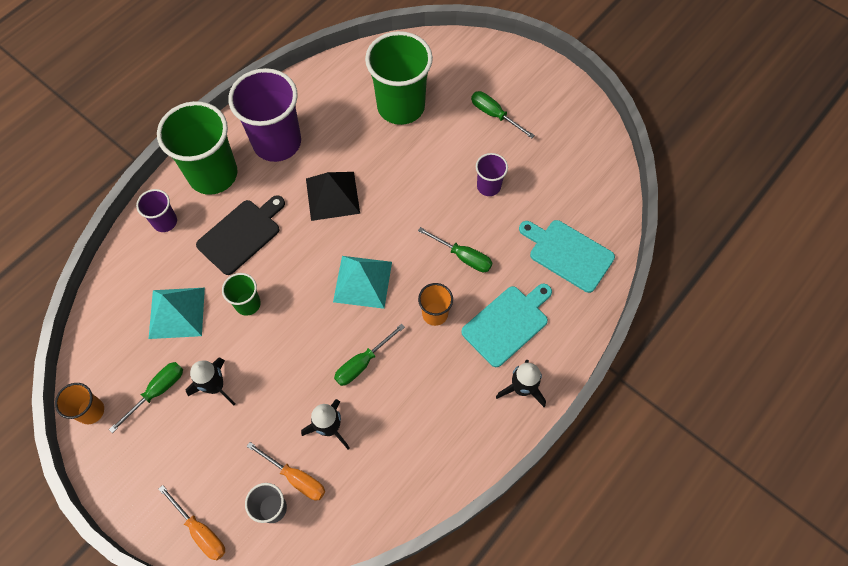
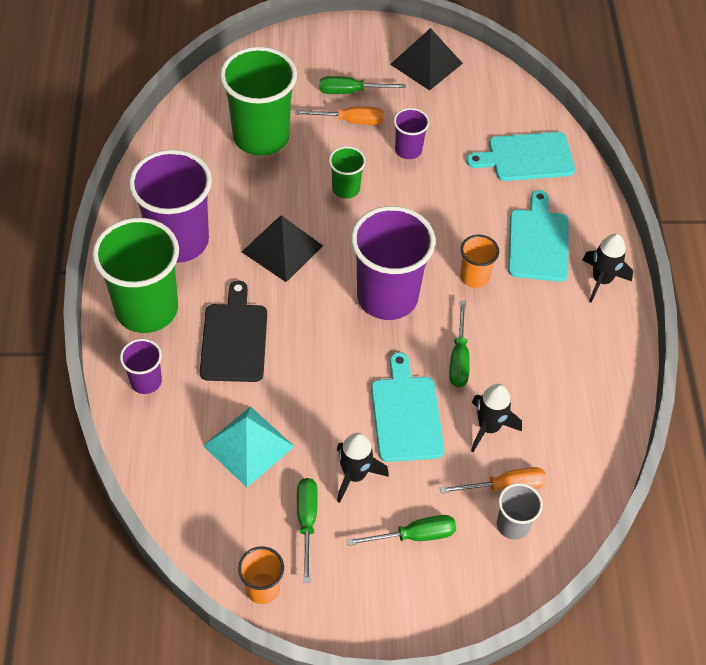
camera: 45 degrees left, 10 degrees down
orange screwdriver [159,485,225,560] -> orange screwdriver moved to [296,106,384,125]
green cup [222,273,261,316] -> green cup moved to [329,146,366,199]
turquoise pyramid [333,256,392,309] -> purple cup [351,206,436,320]
green screwdriver [418,227,492,272] -> green screwdriver moved to [347,515,456,546]
none -> turquoise cutting board [371,352,445,462]
none -> black pyramid [390,28,463,90]

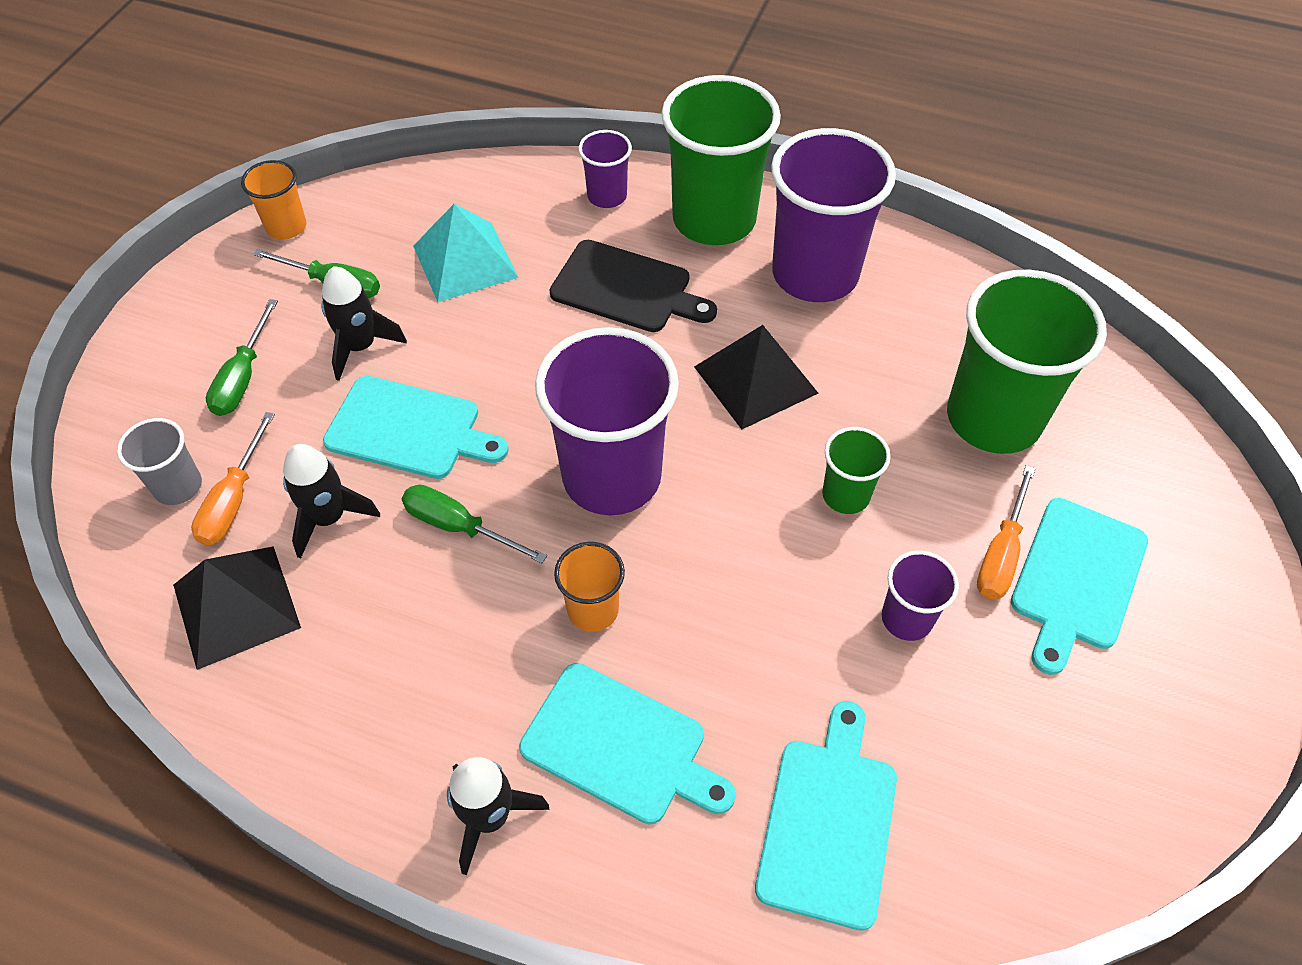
camera: 115 degrees right, 0 degrees up
green screwdriver [320,76,406,94] -> turquoise cutting board [1011,498,1148,675]
black pyramid [390,28,463,90] -> black pyramid moved to [173,546,301,670]

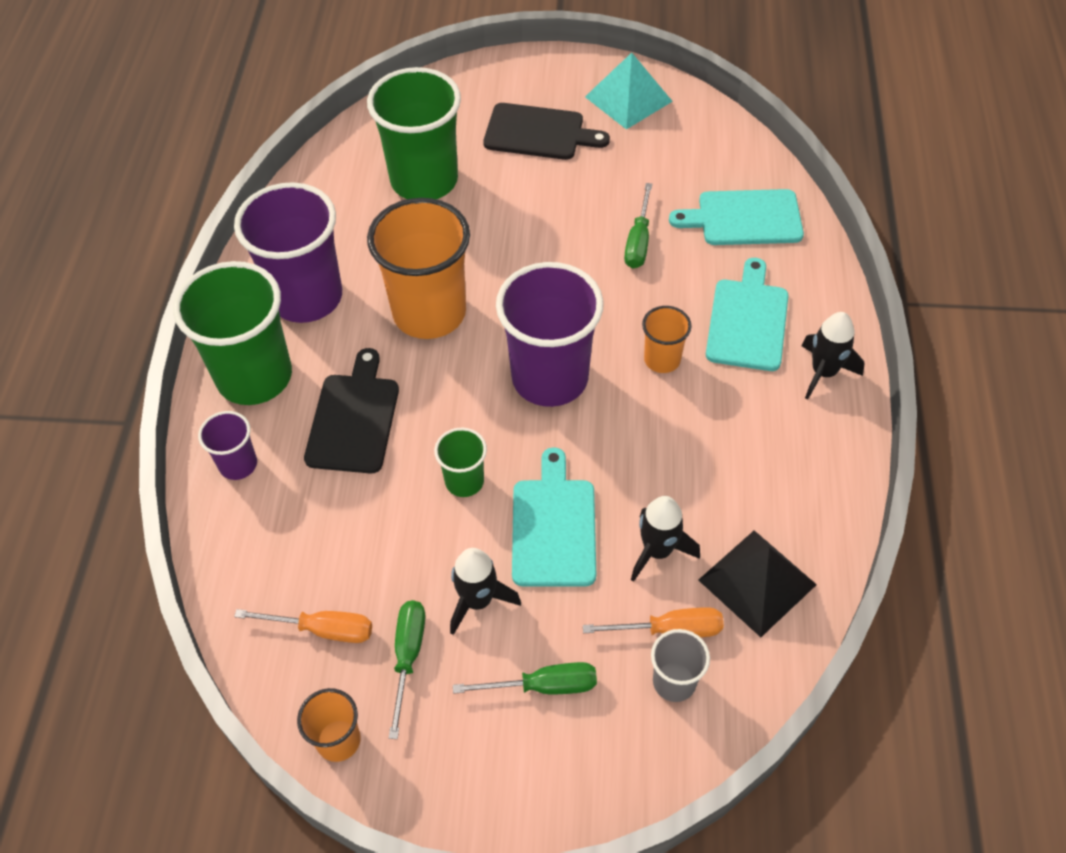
camera: 105 degrees left, 0 degrees up
green screwdriver [402,485,547,563] -> green screwdriver moved to [624,183,652,269]
turquoise pyramid [413,204,519,302] -> turquoise pyramid moved to [585,53,673,130]
black pyramid [694,325,819,430] -> orange cup [367,198,470,339]
green cup [822,427,891,514] -> green cup moved to [434,427,487,497]
purple cup [882,551,959,641] -> none
orange screwdriver [977,465,1035,600] -> orange screwdriver moved to [234,609,372,643]
turquoise cutting board [1011,498,1148,675] -> black cutting board [483,103,610,160]

